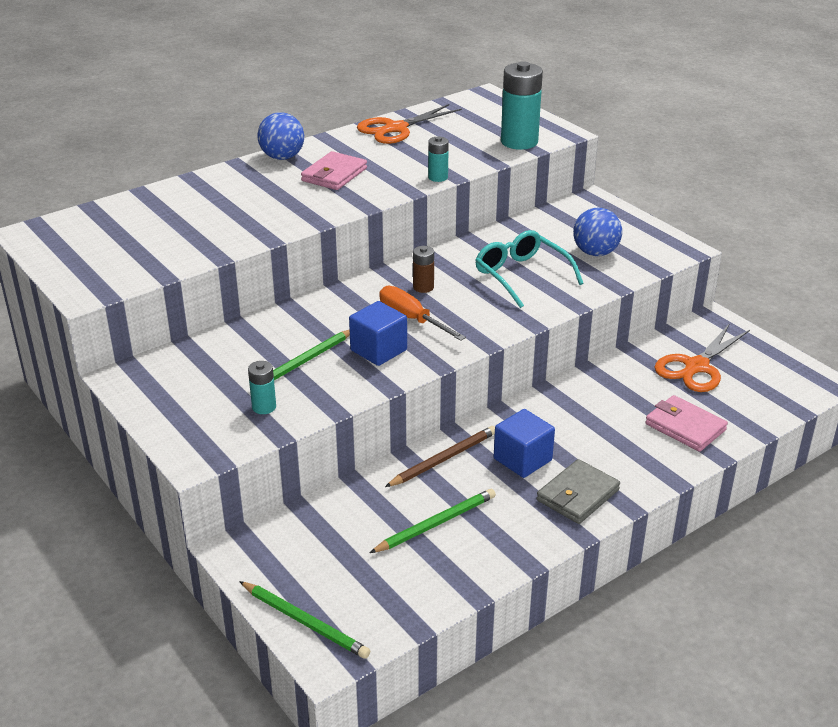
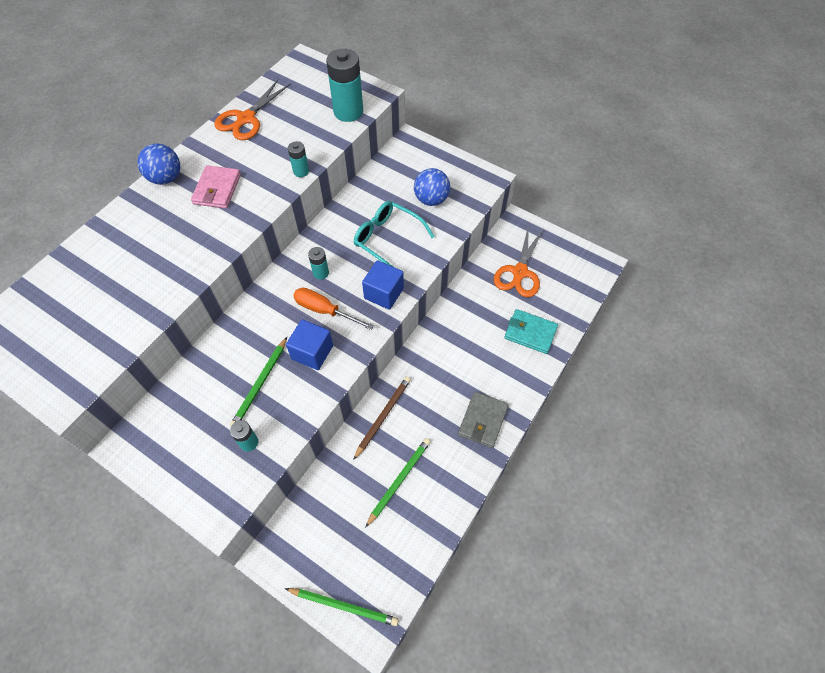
camera: 20 degrees left, 25 degrees up
brown battery [413,246,434,293] -> turquoise battery [308,247,329,279]
blue cube [494,409,555,478] -> blue cube moved to [362,260,404,310]
pink wallet [645,395,728,452] -> turquoise wallet [504,309,558,354]

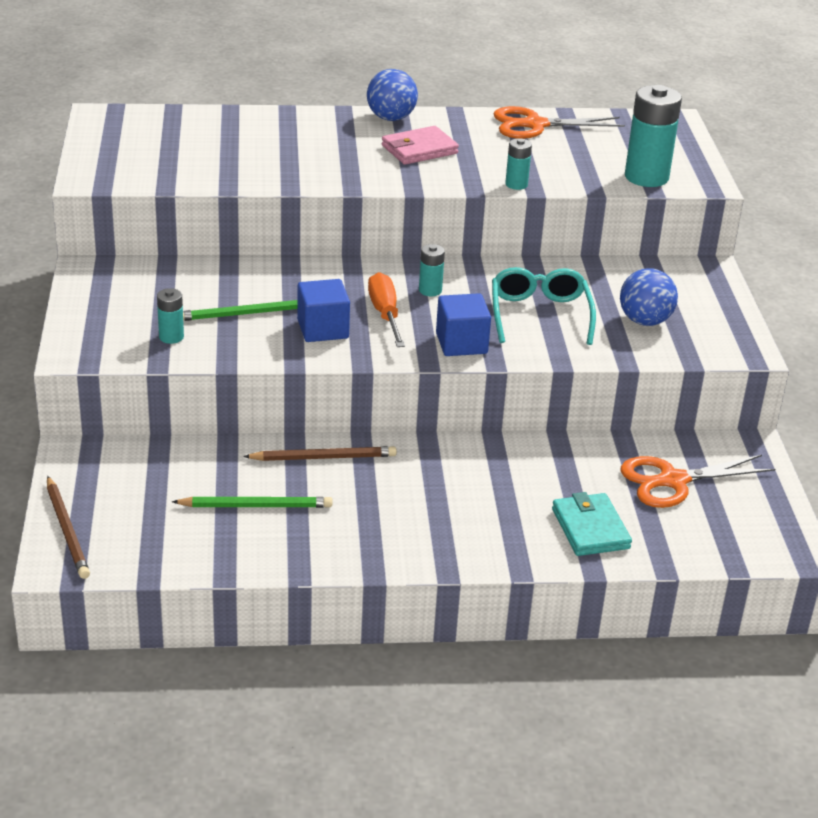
camera: 50 degrees right, 25 degrees down
green pencil [285,588,399,626] -> brown pencil [47,476,90,579]
grey wallet [458,392,509,448] -> none

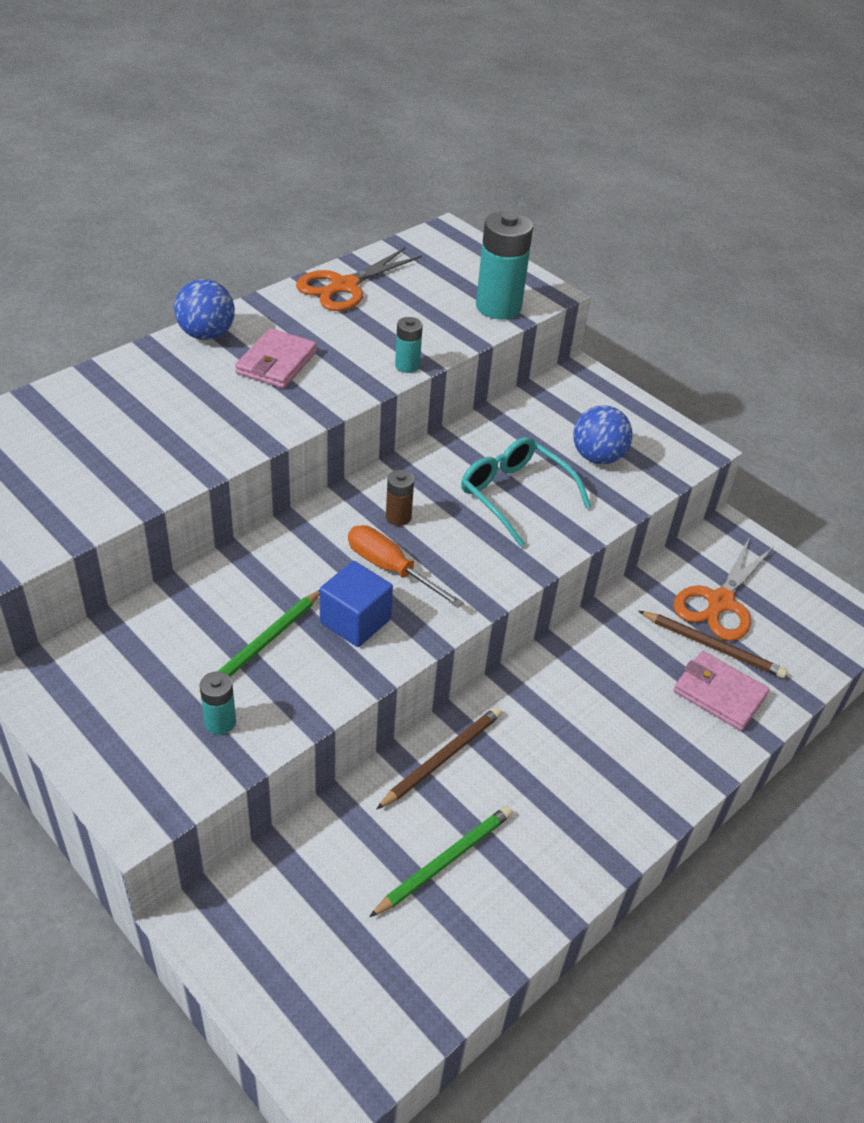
camera: 40 degrees left, 10 degrees up
brown pencil [47,476,90,579] -> brown pencil moved to [639,611,787,678]
turquoise battery [419,244,445,296] -> brown battery [386,470,414,526]
blue cube [436,293,491,356] -> none
turquoise wallet [552,492,632,556] -> pink wallet [674,651,769,731]

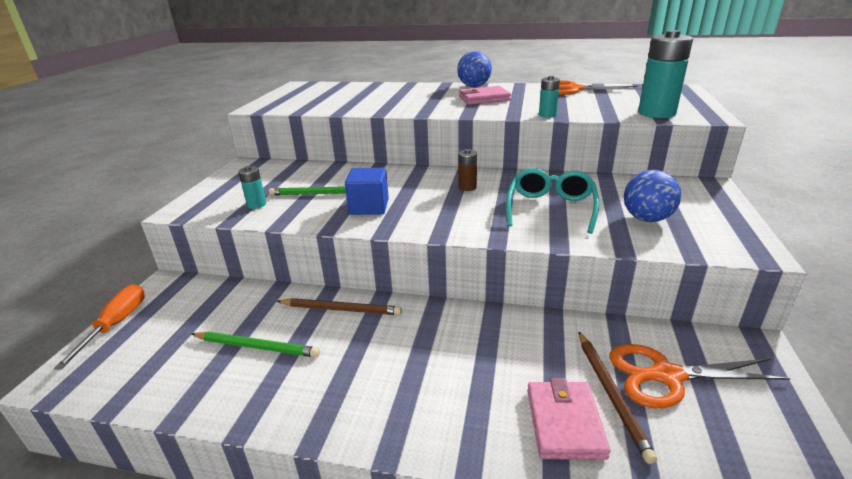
camera: 60 degrees right, 15 degrees down
orange screwdriver [348,525,464,608] -> orange screwdriver moved to [54,284,145,370]

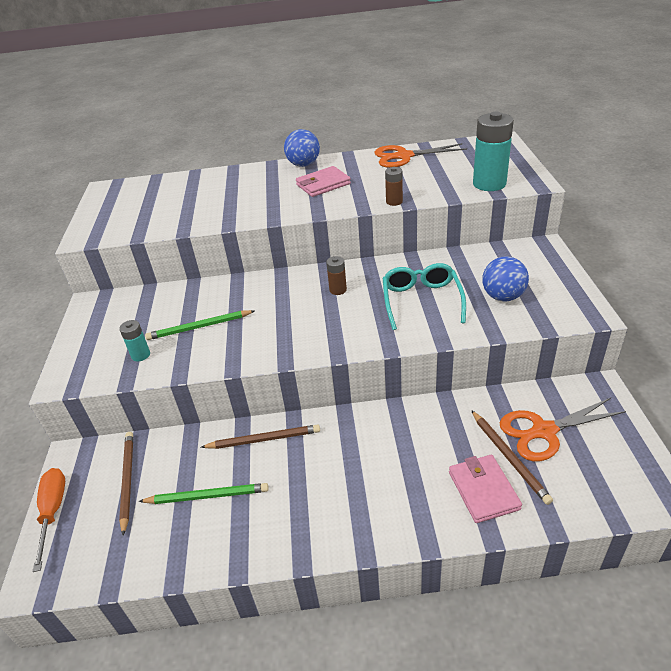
camera: 15 degrees left, 10 degrees up
blue cube [345,168,389,215] -> none
turquoise battery [539,76,560,118] -> brown battery [385,167,403,206]
none -> brown pencil [119,432,133,536]

